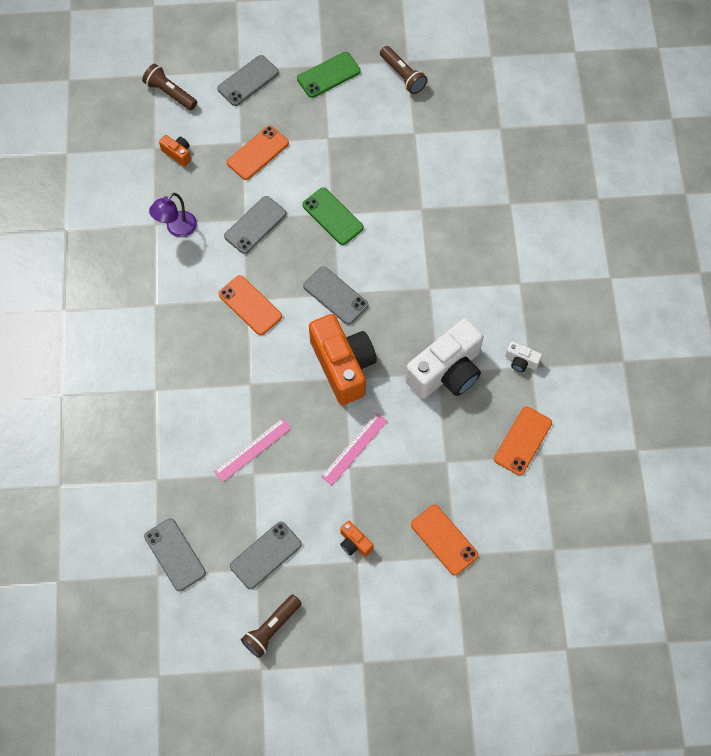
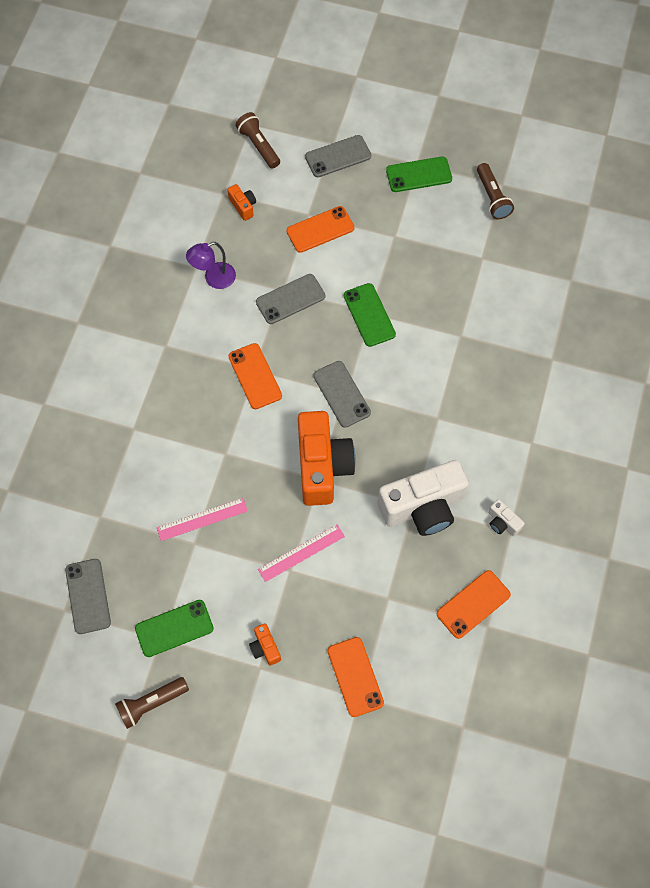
camera: 20 degrees right, 0 degrees up
grey phone [230,522,302,589] -> green phone [135,600,214,657]

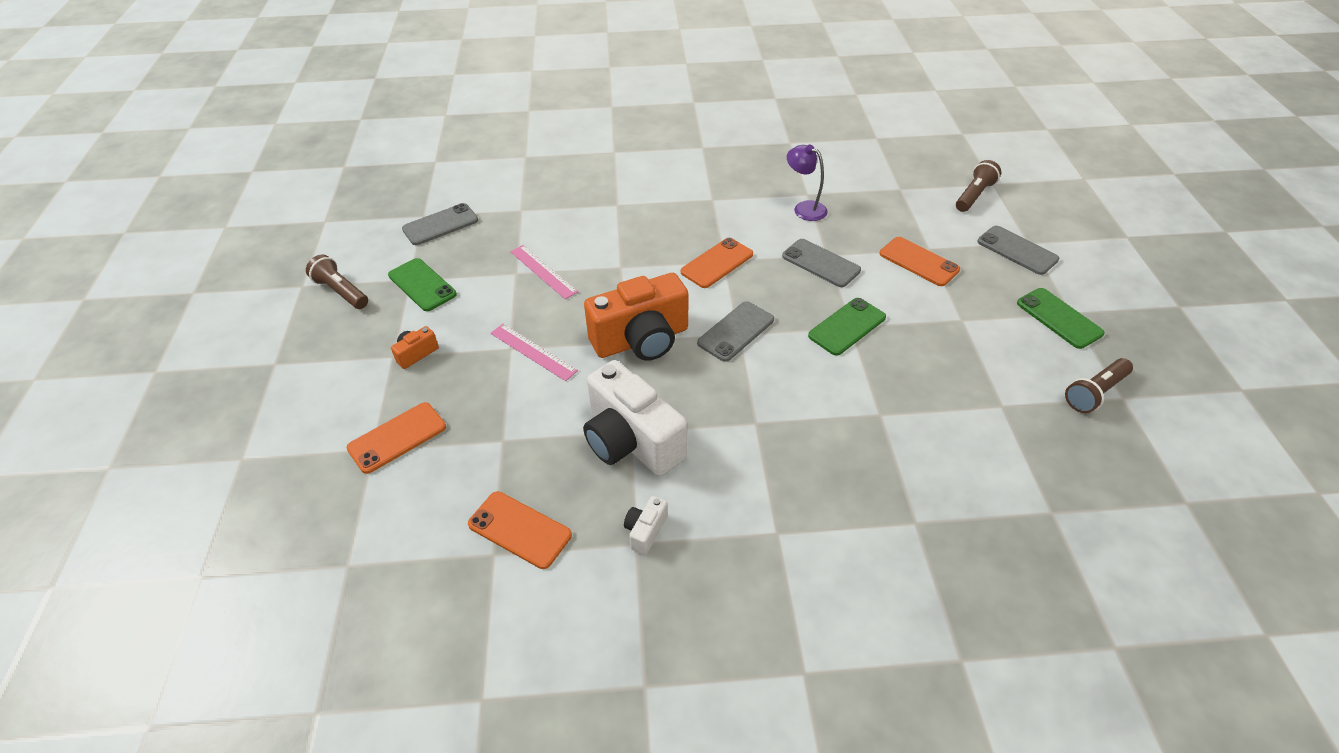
camera: 70 degrees right, 20 degrees down
orange camera [228,184,256,221] -> none

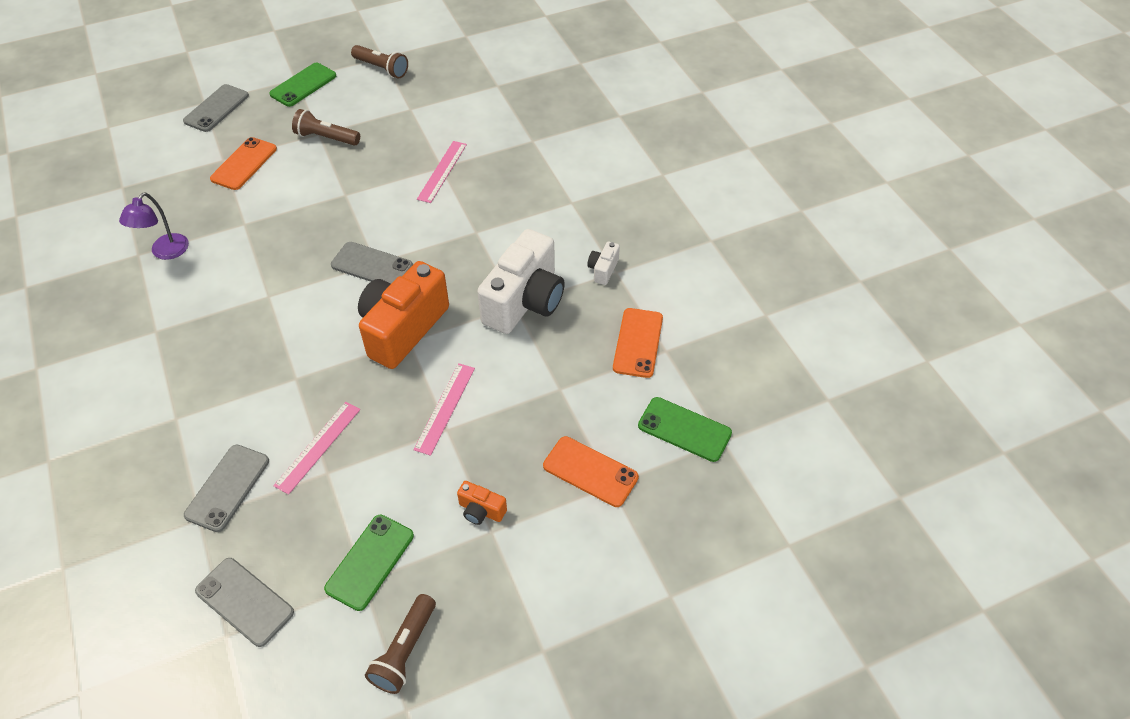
camera: 110 degrees left, 5 degrees up
orange camera [584,273,689,361] -> orange camera turned 105 degrees counterclockwise [358,261,449,369]
white camera [624,496,668,555] -> white camera turned 105 degrees clockwise [587,241,620,285]
orange phone [681,238,753,288] -> none
grey phone [782,239,861,287] -> grey phone moved to [184,445,269,532]
green phone [808,298,886,356] -> green phone moved to [638,397,732,462]
brown flashlight [956,160,1001,212] -> brown flashlight moved to [292,109,360,146]
none -> pink ruler [417,141,467,203]

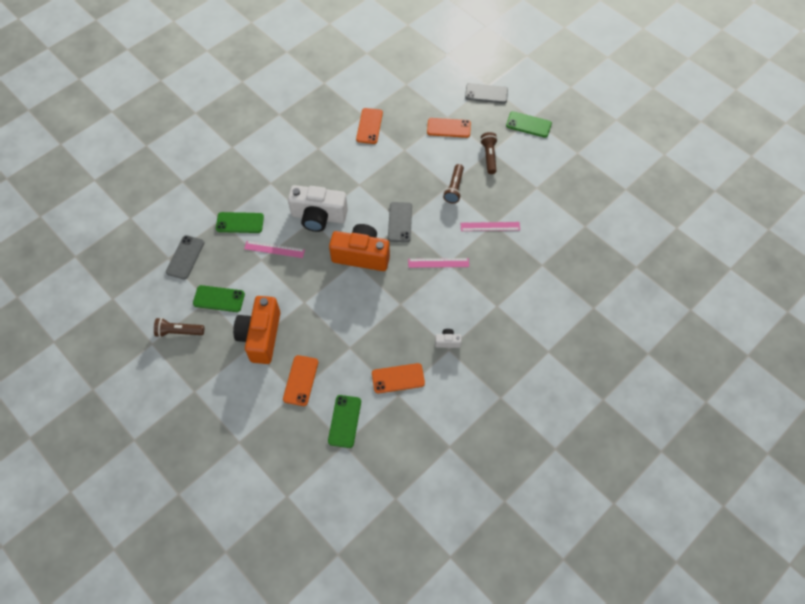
camera: 70 degrees right, 10 degrees up
purple lamp [119,192,189,260] -> orange phone [356,108,383,144]
grey phone [184,445,269,532] -> green phone [216,212,264,233]
brown flashlight [351,45,408,78] -> brown flashlight moved to [443,164,464,203]
pink ruler [414,363,475,456] -> pink ruler moved to [408,258,469,268]
orange camera [457,481,507,525] -> orange camera [233,296,280,364], size x2.35
white camera [477,229,565,334] -> white camera moved to [288,185,348,232]

